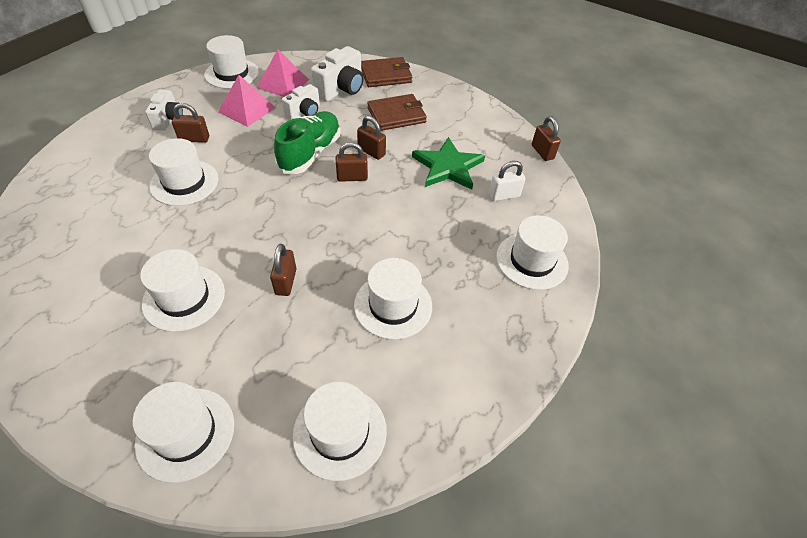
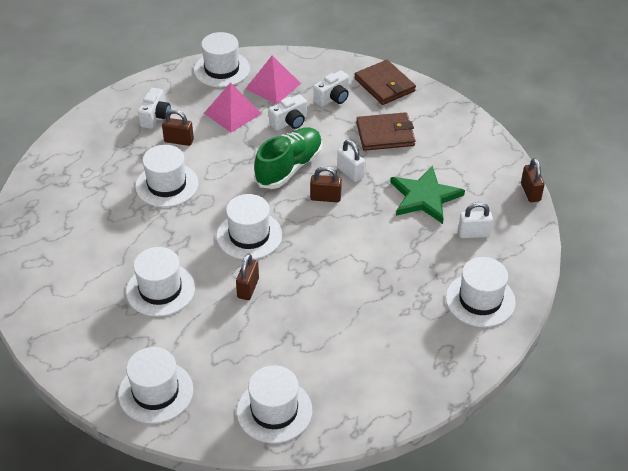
camera: 15 degrees right, 5 degrees down
white camera [311,46,364,101] -> white camera [314,70,349,107], size x0.65
white hat [354,258,432,340] -> white hat moved to [217,194,282,260]
brown padlock [357,116,386,160] -> white padlock [337,140,365,182]
brown wallet [361,57,412,87] -> brown wallet turned 60 degrees clockwise [354,60,416,105]

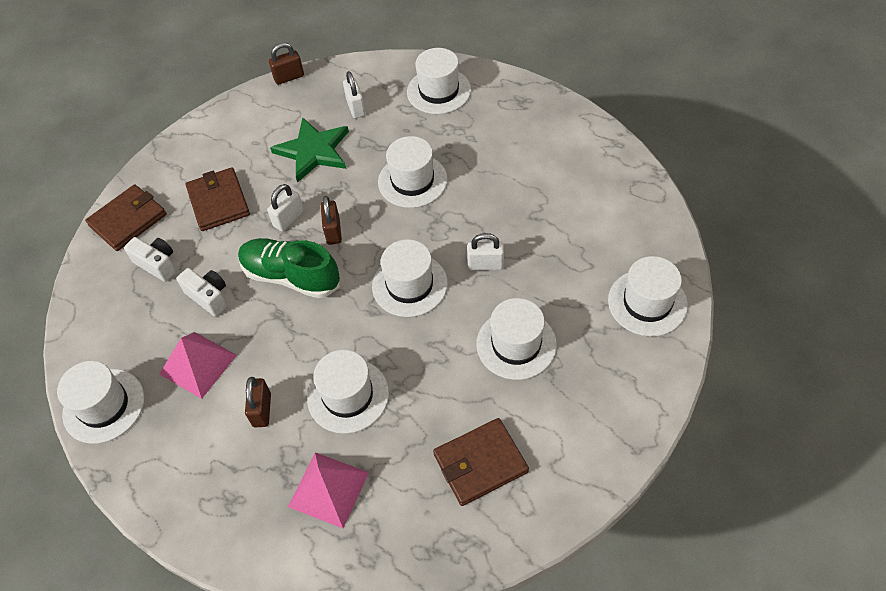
camera: 100 degrees left, 10 degrees up
white camera [138,88,171,129] -> none
brown padlock [236,253,259,300] -> white padlock [467,233,504,270]
white hat [237,365,312,443] -> white hat moved to [378,136,448,208]
pink pyramid [246,55,301,104] -> pink pyramid moved to [288,452,369,528]
none -> brown wallet [433,418,529,506]

